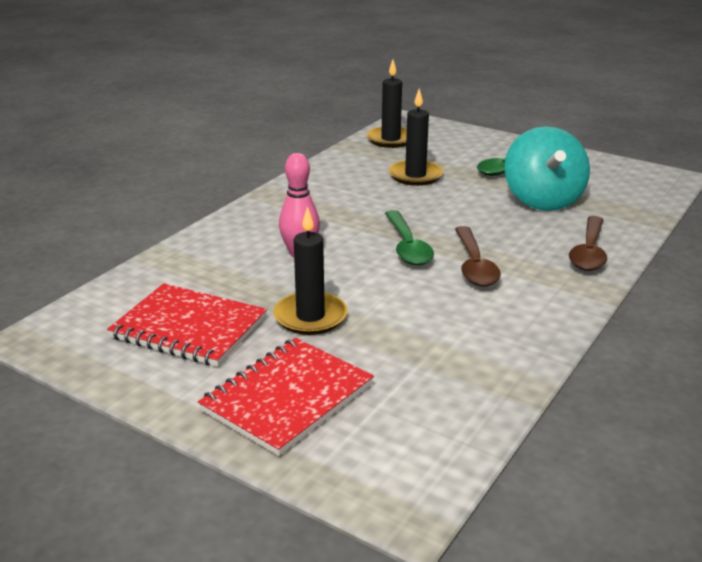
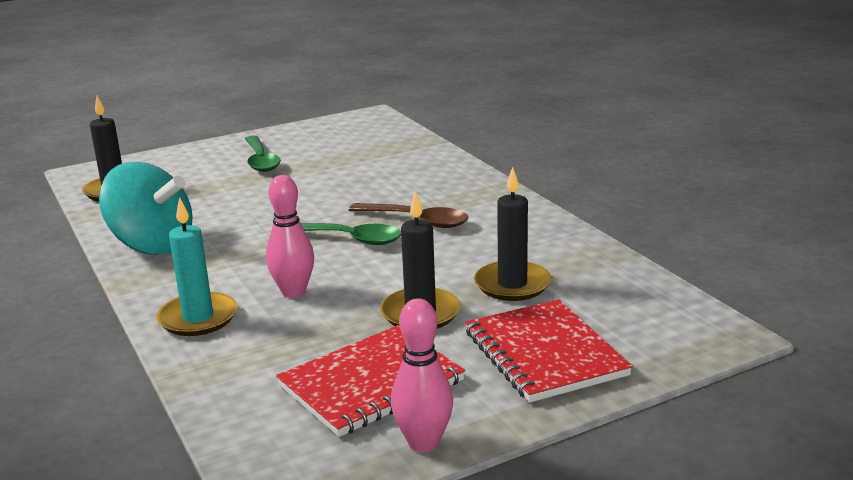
camera: 60 degrees left, 5 degrees down
black candle [388,89,443,186] -> black candle moved to [474,167,551,301]
turquoise spinning top [504,126,590,211] -> turquoise spinning top moved to [99,162,193,255]
brown spoon [569,216,607,271] -> none
none -> turquoise candle [156,197,238,336]
none -> pink bowling pin [391,298,453,452]

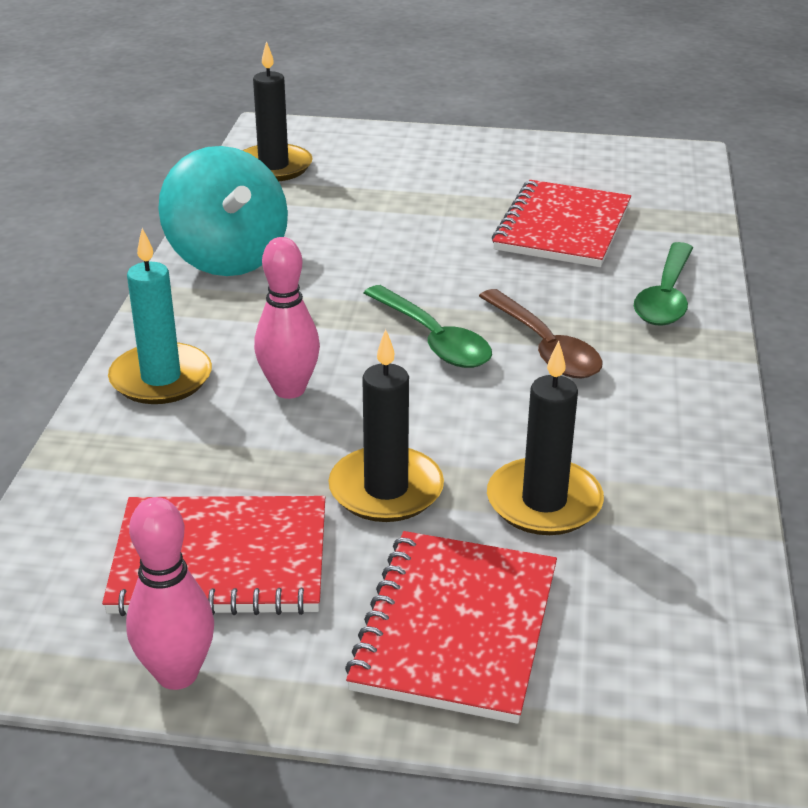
camera: 35 degrees right, 10 degrees up
green spoon [245,136,281,172] -> green spoon moved to [634,242,693,326]
none -> red notebook [492,180,631,267]

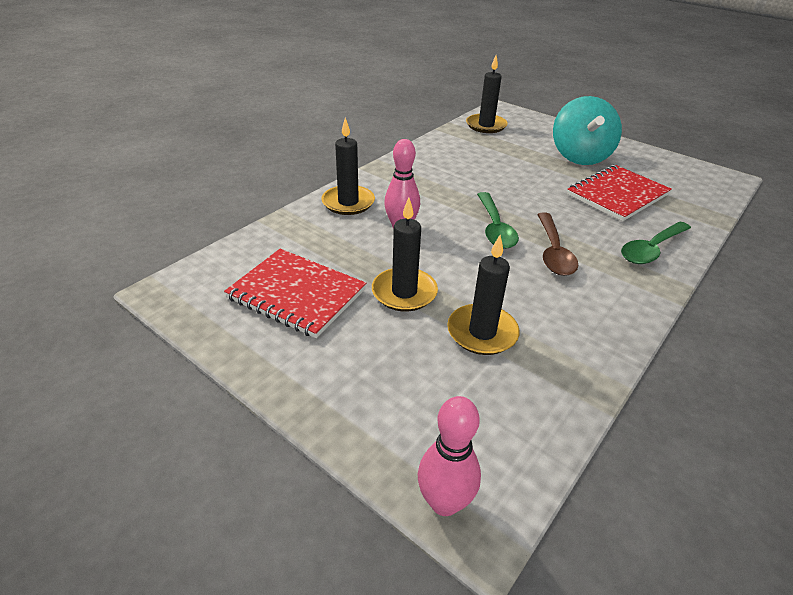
camera: 30 degrees right, 5 degrees up
turquoise candle [108,228,212,404] -> black candle [321,117,375,215]
pink bowling pin [126,497,214,690] -> pink bowling pin moved to [418,396,481,516]
turquoise spinning top [158,146,288,276] -> turquoise spinning top moved to [553,96,622,165]
red notebook [345,531,557,724] -> none

